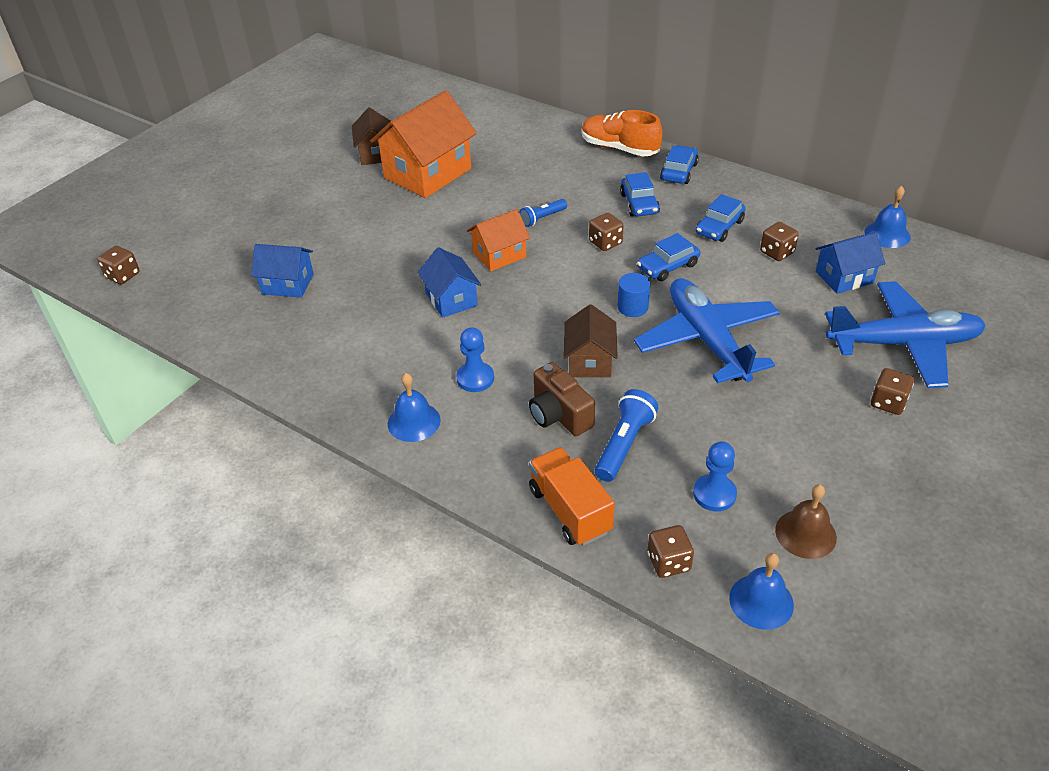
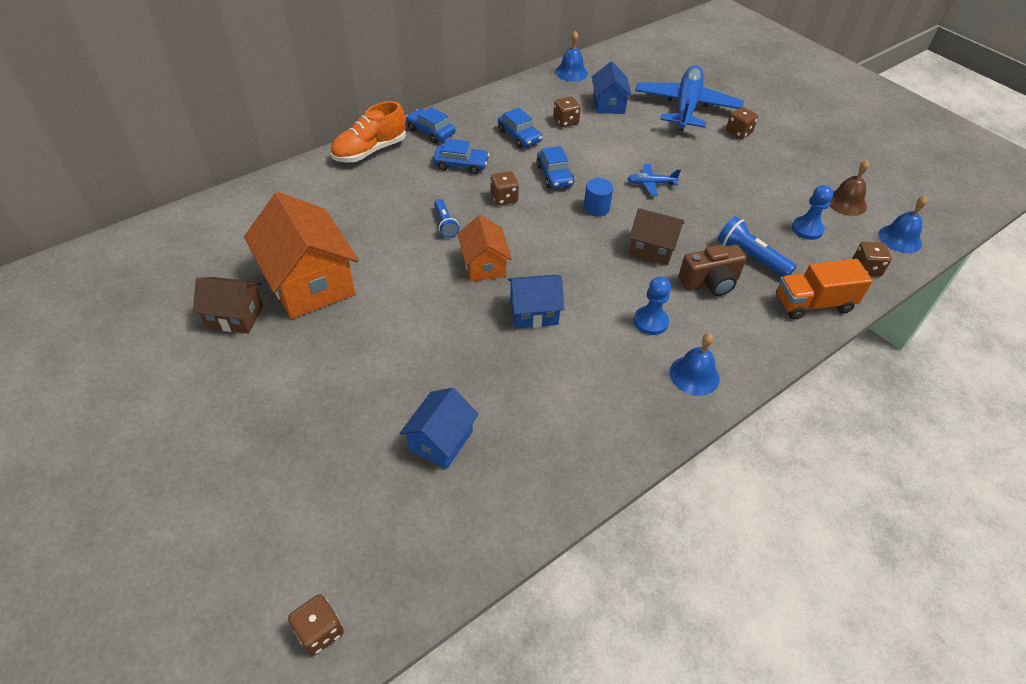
camera: 75 degrees left, 5 degrees up
blue plane [634,278,780,383] -> blue plane [627,164,681,196], size x0.42

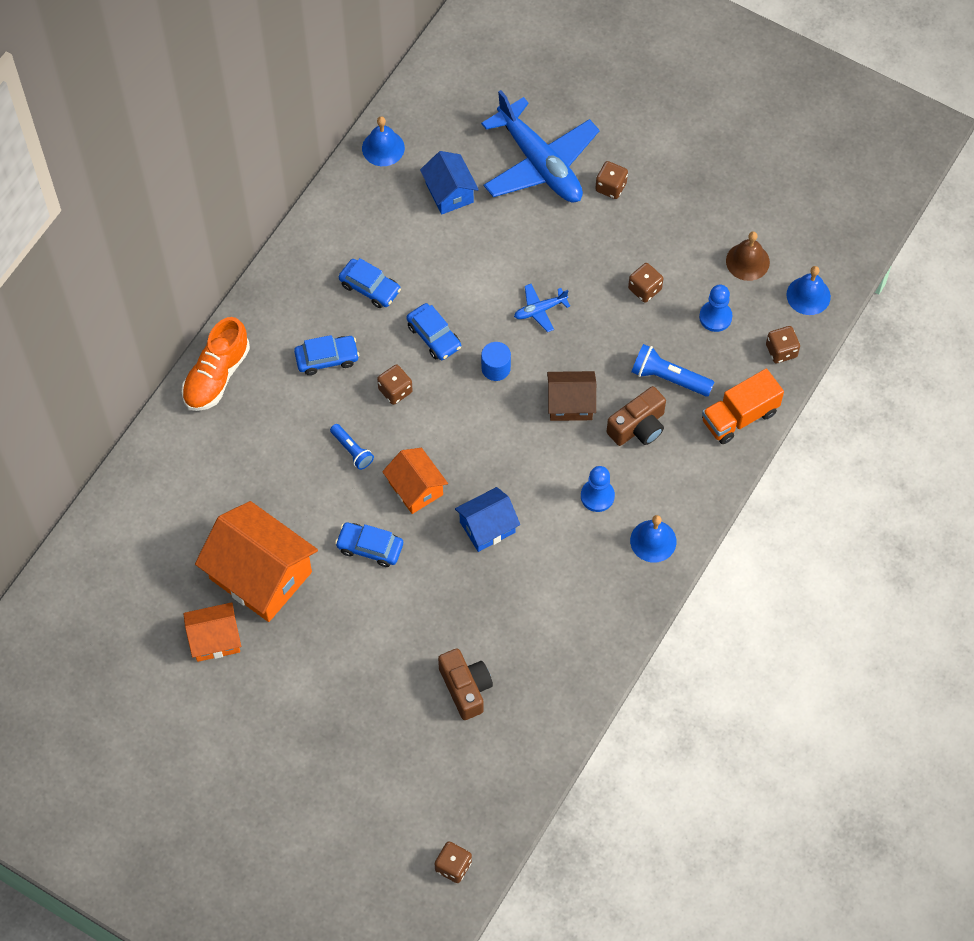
camera: 20 degrees left, 15 degrees up
brown house [193,277,263,334] -> orange house [184,602,241,662]
blue house [400,388,479,469] -> brown camera [438,648,493,720]
blue car [406,107,455,143] -> blue car moved to [335,522,403,567]
brown dice [553,97,581,127] -> brown dice moved to [628,263,663,303]
blue plane [635,65,744,131] -> blue plane turned 150 degrees clockwise [481,90,600,202]

